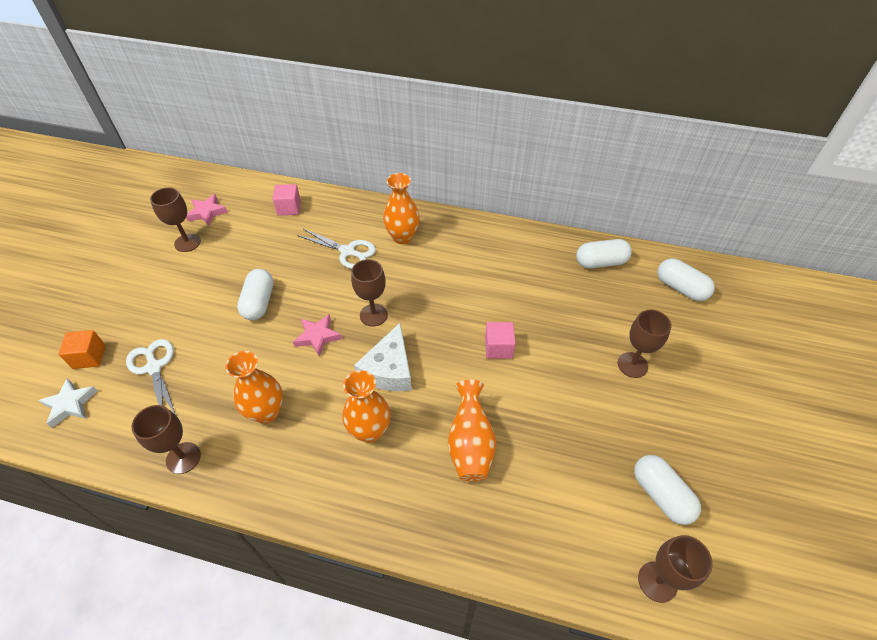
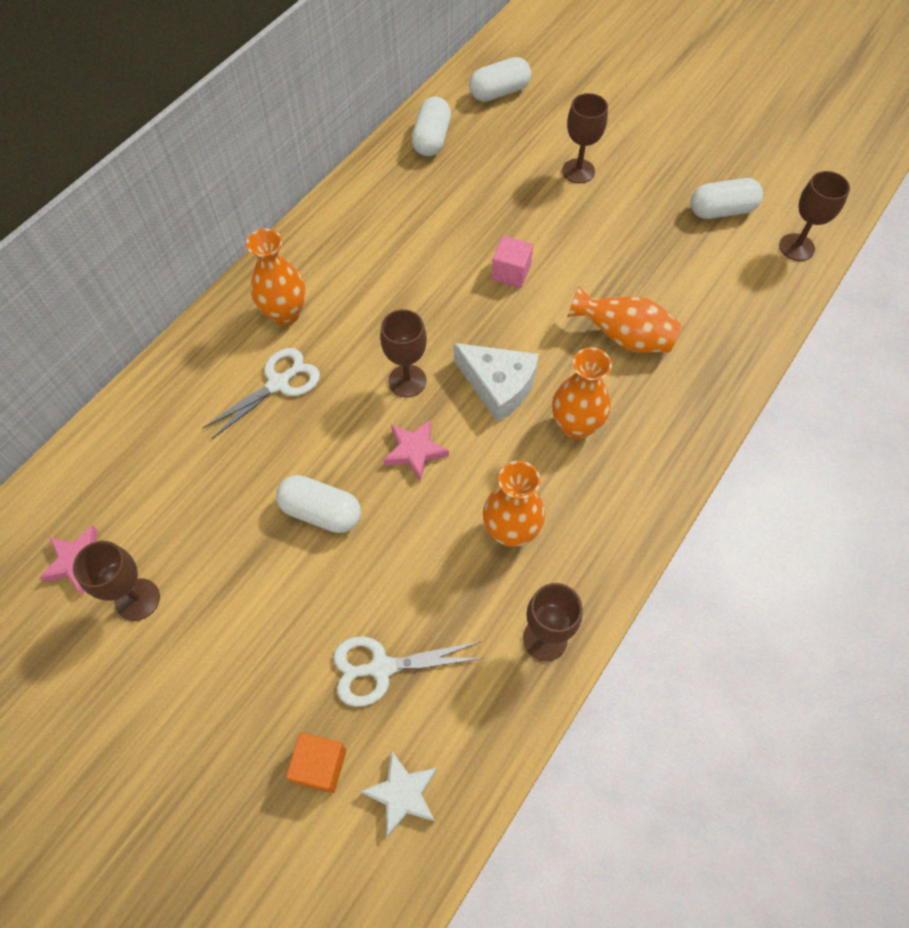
camera: 70 degrees left, 10 degrees up
pink cube [272,184,301,216] -> none

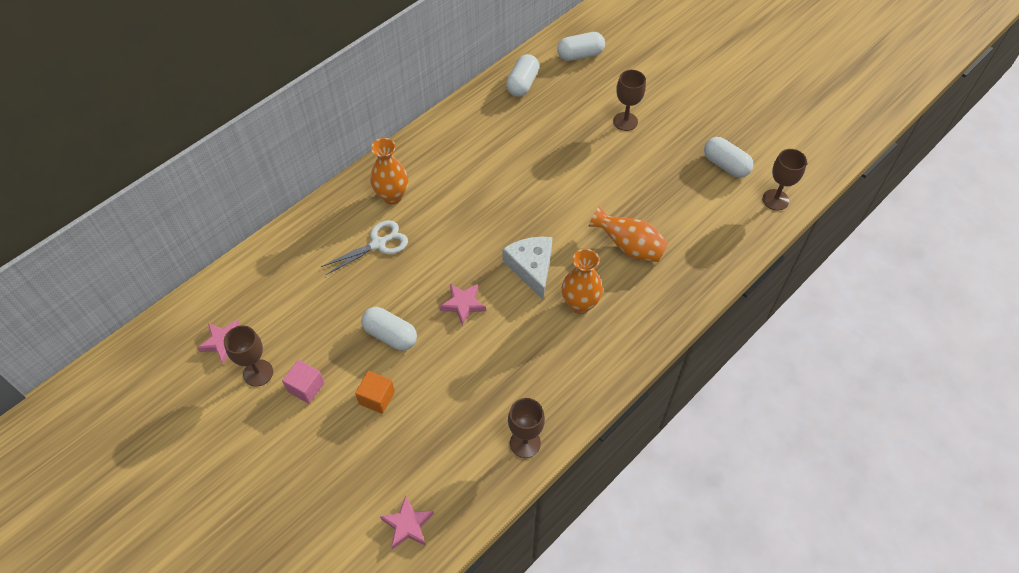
camera: 10 degrees right, 5 degrees down
orange cube [286,733,346,793] -> orange cube moved to [355,371,395,414]
white scissors [333,637,484,707] -> none
white star [360,751,437,837] -> pink star [380,495,434,550]
brown goblet [380,309,427,398] -> none
white cheese [454,343,539,422] -> white cheese turned 150 degrees counterclockwise [502,237,553,300]
orange vase [483,461,545,547] -> none
pink cube [491,236,533,288] -> pink cube moved to [282,360,325,404]
white capsule [691,178,763,219] -> white capsule turned 45 degrees clockwise [704,137,754,178]

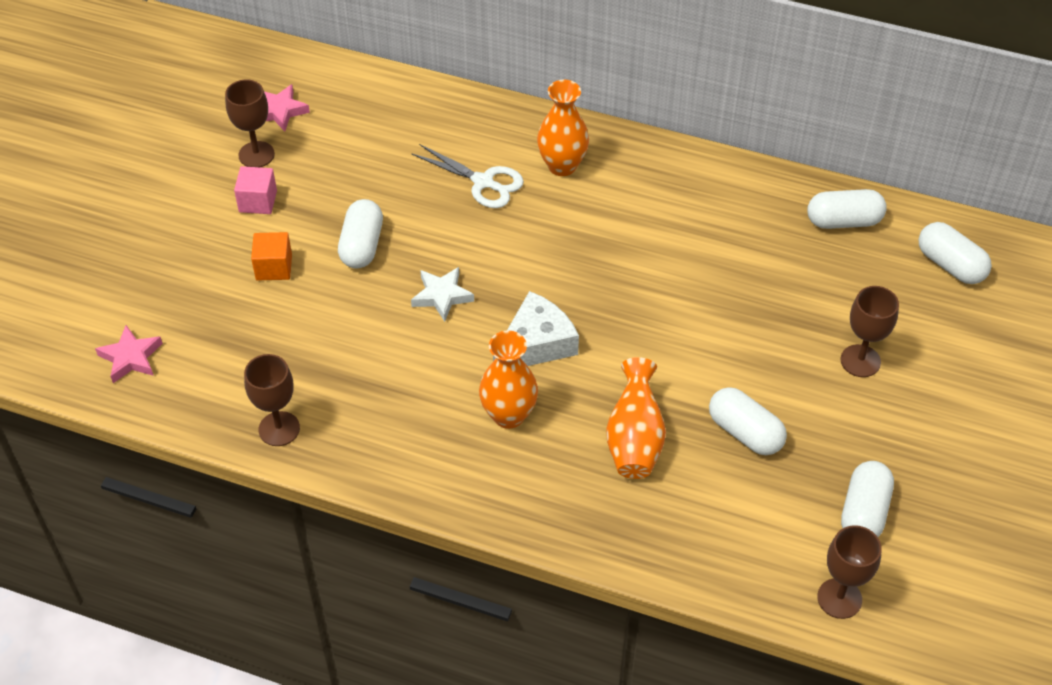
camera: 65 degrees right, 5 degrees down
pink star [440,284,486,325] -> white star [411,267,474,322]
none -> white capsule [709,387,787,455]

